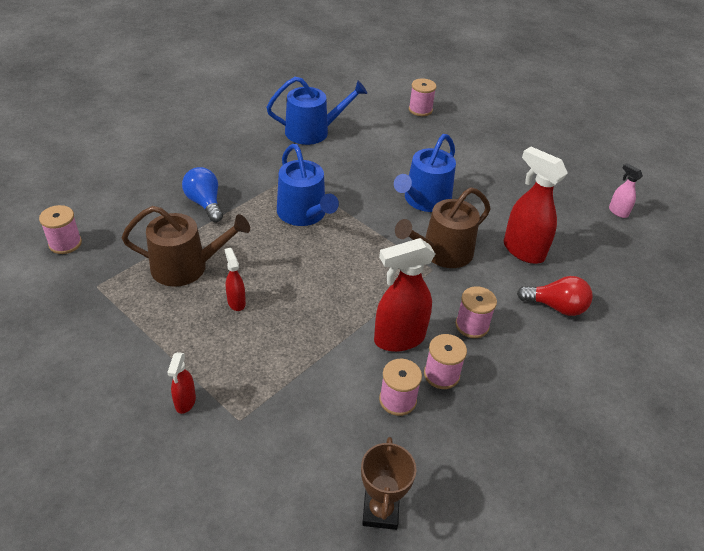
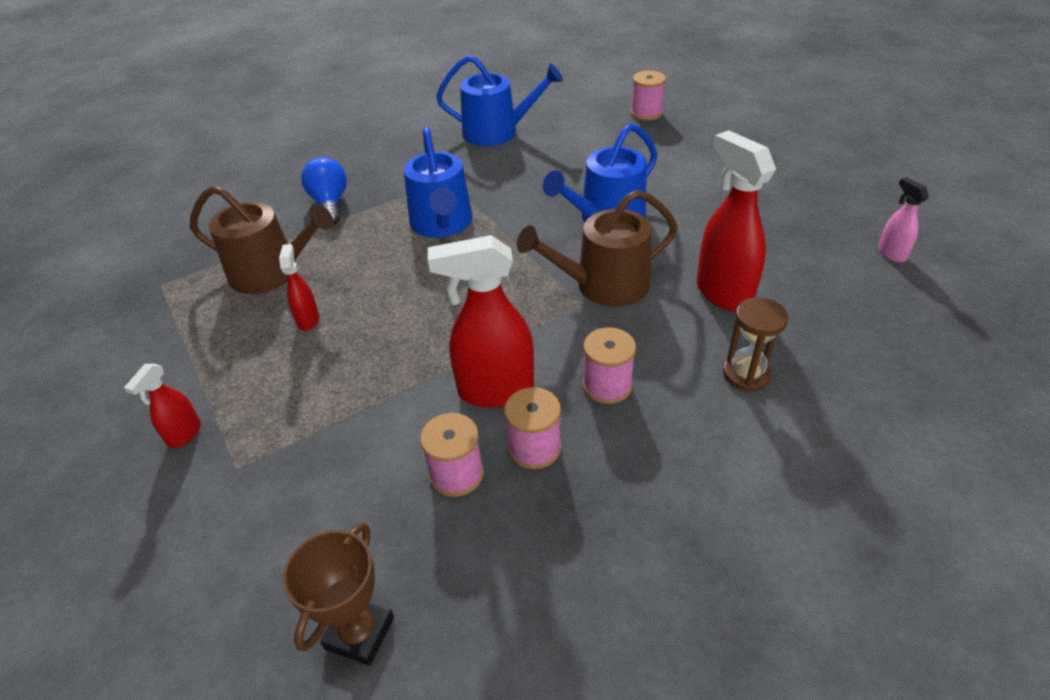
camera: 20 degrees right, 0 degrees up
pink spool [39,205,82,254] -> none
red light bulb [517,276,593,316] -> brown hourglass [723,298,788,392]

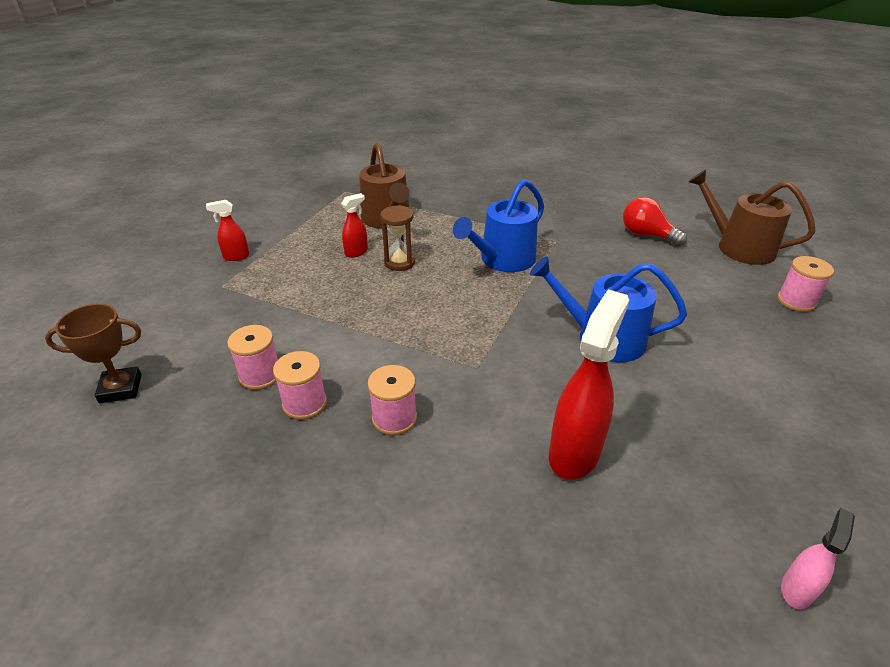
camera: 55 degrees right, 5 degrees down
blue light bulb [301,157,347,225] -> none
red spray bottle [428,235,534,408] -> none
blue watering can [436,55,563,146] -> red light bulb [623,197,687,246]
brown watering can [517,190,678,307] -> brown watering can moved to [688,169,816,265]
brown hourglass [723,298,788,392] -> brown hourglass moved to [380,205,415,271]

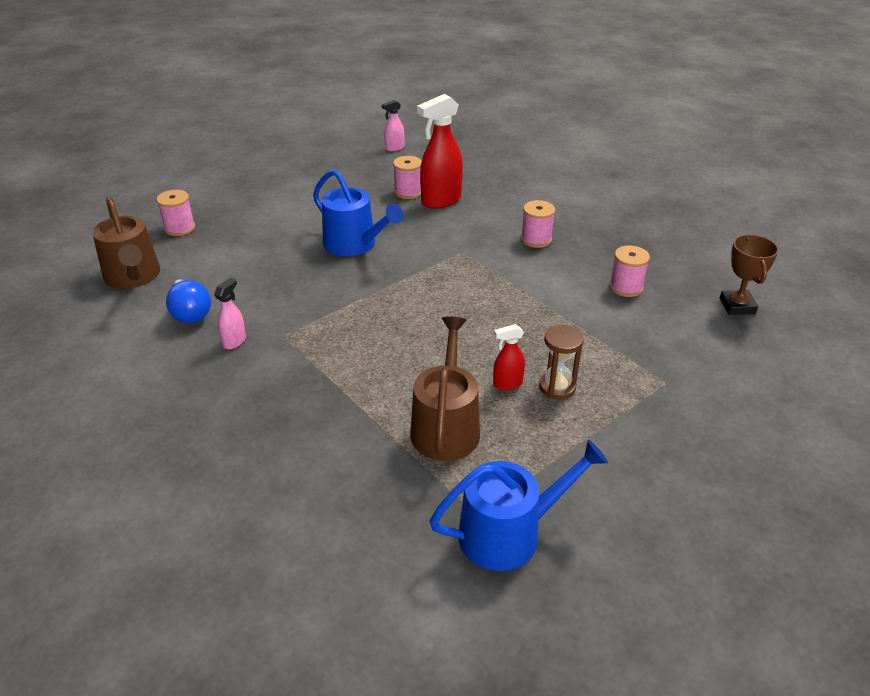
camera: 155 degrees left, 0 degrees up
brown trophy [45,304,142,403] -> brown trophy turned 75 degrees clockwise [720,235,779,315]
red spray bottle [206,200,249,261] -> none
pink spool [273,351,327,420] -> pink spool moved to [393,156,422,199]
brown hourglass [380,205,415,271] -> brown hourglass moved to [539,325,584,400]
blue watering can [453,179,544,272] -> blue watering can moved to [430,440,608,571]
red light bulb [623,197,687,246] -> blue light bulb [166,279,211,323]
none -> pink spray bottle [214,278,246,349]

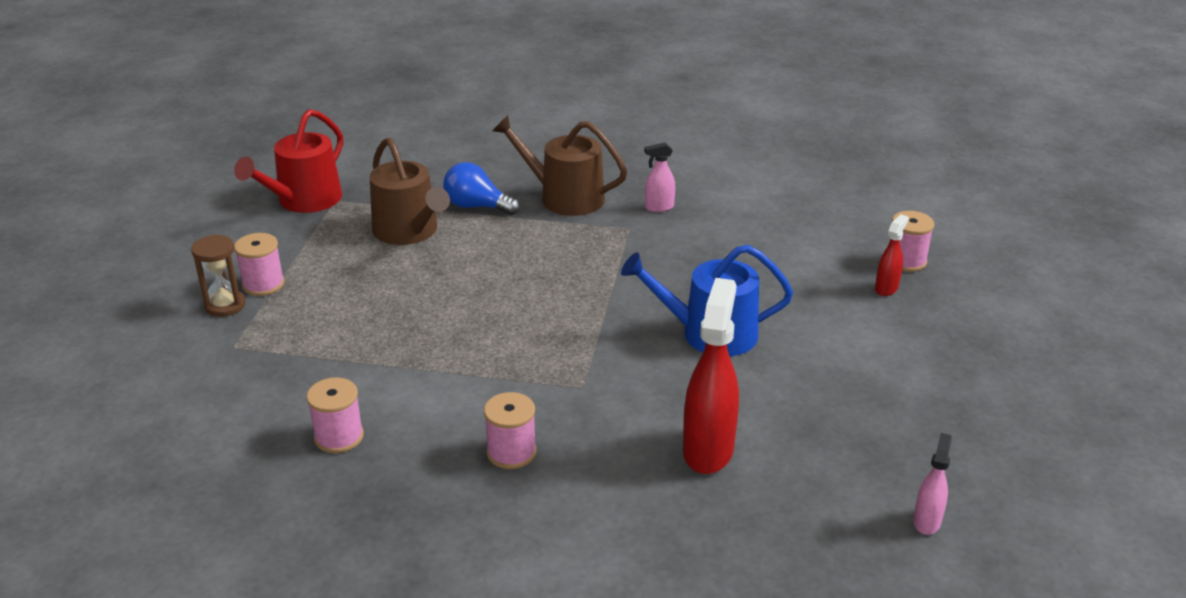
camera: 140 degrees right, 5 degrees down
brown watering can [92,196,160,289] -> brown watering can moved to [492,115,627,216]
blue light bulb [166,279,211,323] -> blue light bulb moved to [443,162,520,215]
pink spray bottle [214,278,246,349] -> pink spray bottle turned 90 degrees clockwise [644,143,675,212]
pink spool [393,156,422,199] -> pink spool moved to [234,233,285,296]
blue watering can [430,440,608,571] -> red watering can [234,109,343,213]
red spray bottle [493,324,525,390] -> red spray bottle moved to [875,214,909,296]
brown hourglass [539,325,584,400] -> brown hourglass moved to [191,234,245,317]
brown trophy [720,235,779,315] -> none

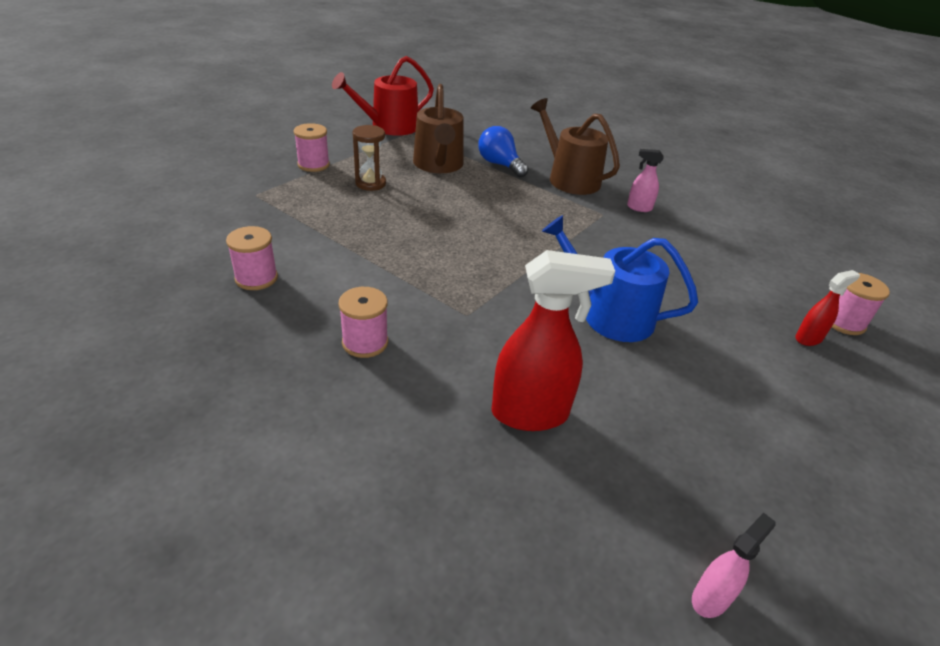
camera: 25 degrees right, 5 degrees up
brown hourglass [191,234,245,317] -> brown hourglass moved to [353,125,386,191]
red spray bottle [683,278,739,474] -> red spray bottle turned 45 degrees clockwise [491,250,615,431]

